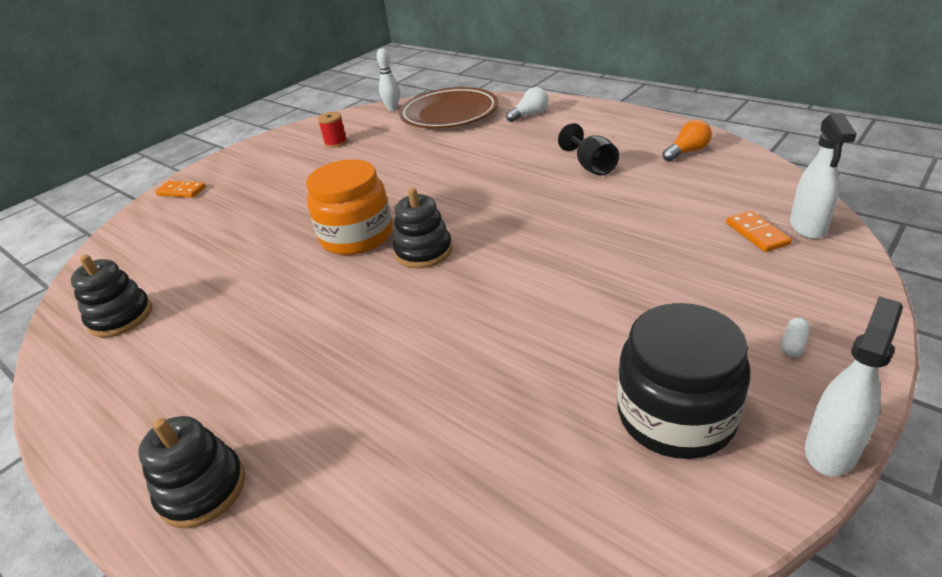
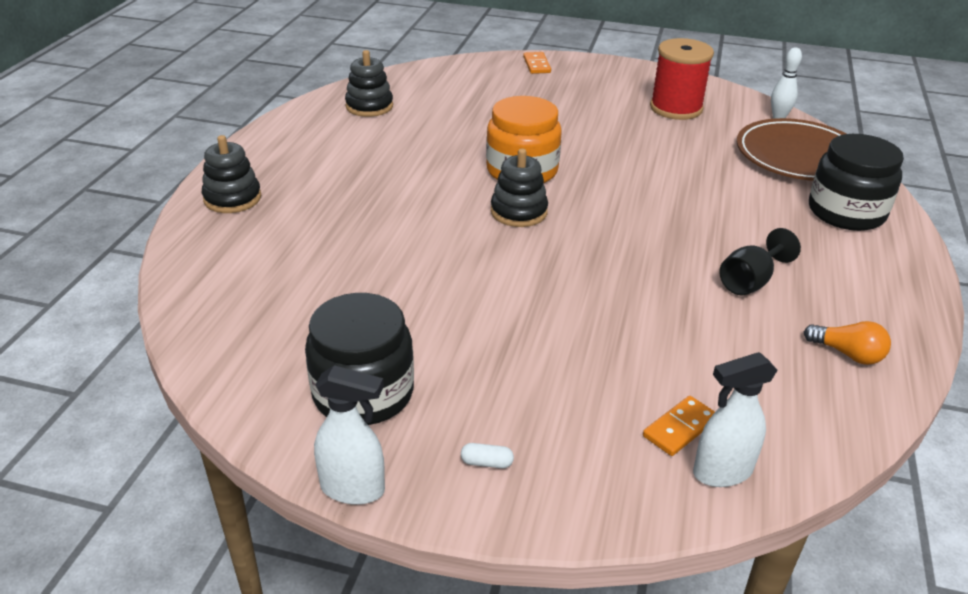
camera: 60 degrees right, 0 degrees up
red spool [317,112,348,148] -> red spool [650,38,714,120], size x2.02
white light bulb [506,87,548,122] -> black jar [809,134,904,231]

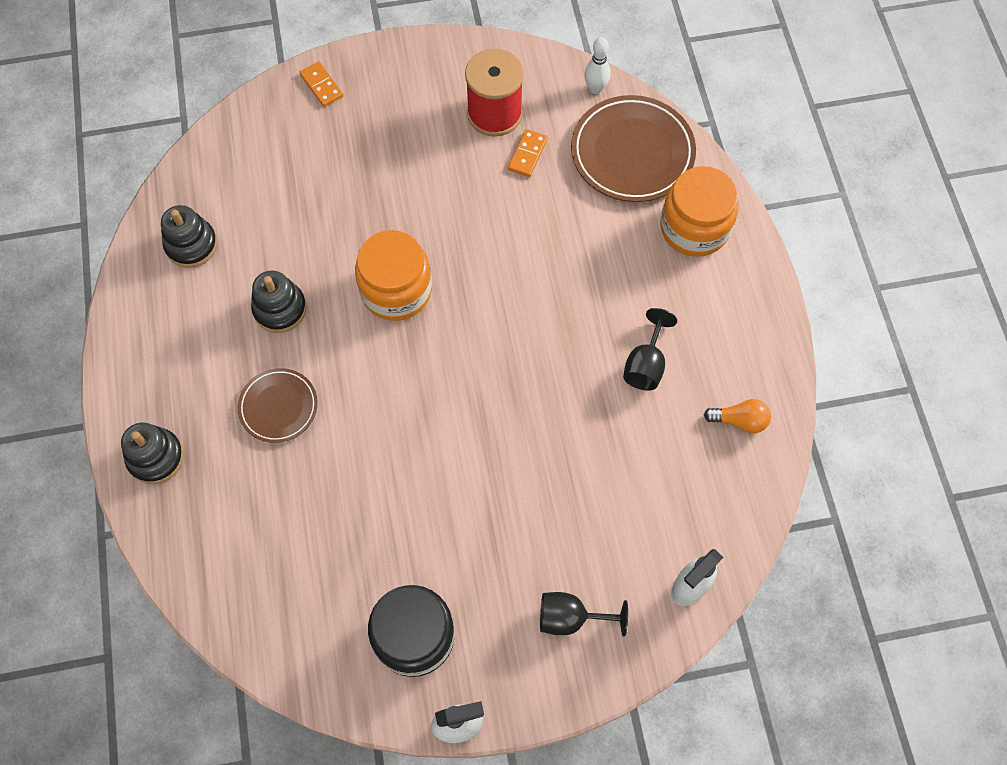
camera: 25 degrees left, 30 degrees up
white capsule [461,443,514,468] -> none
black stacking toy [491,148,548,227] -> black stacking toy moved to [251,270,307,333]
orange domino [643,396,715,456] -> orange domino moved to [508,129,548,177]
black jar [809,134,904,231] -> orange jar [660,166,739,257]
none -> brown plate [238,368,318,443]
none -> black goblet [540,592,628,637]

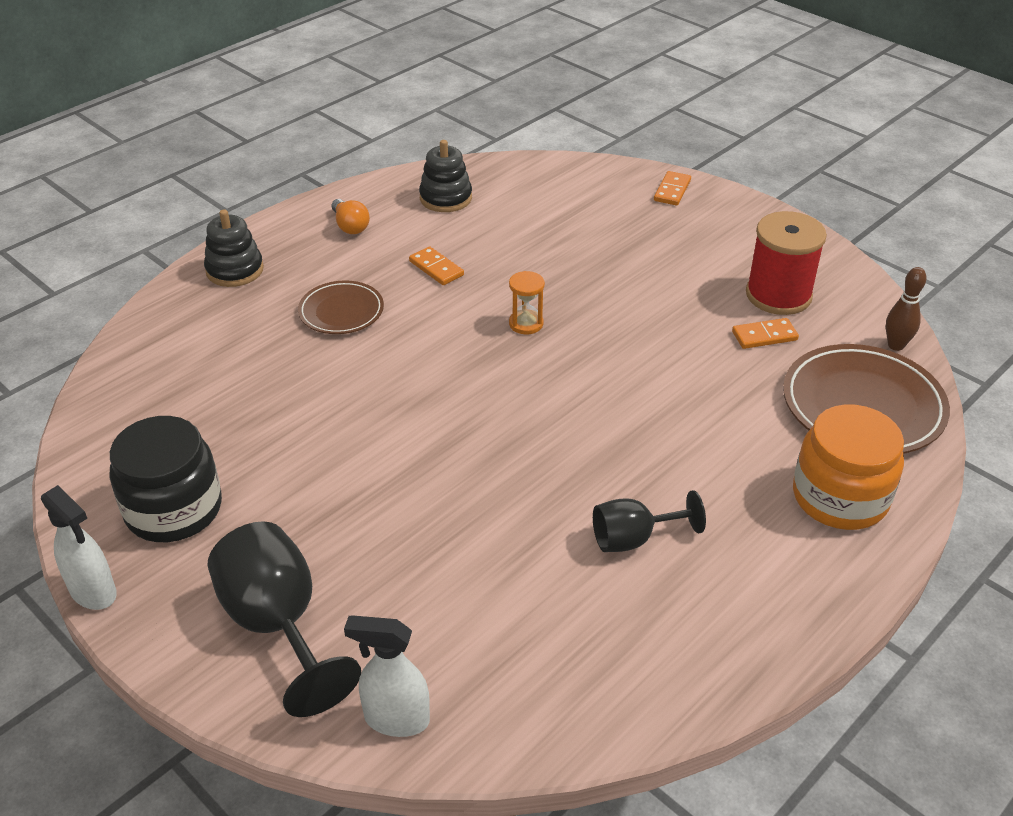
camera: 55 degrees right, 25 degrees down
black stacking toy [251,270,307,333] -> orange domino [409,246,464,285]
orange jar [355,230,432,321] -> orange hourglass [509,271,545,334]
black goblet [540,592,628,637] -> black goblet [207,521,361,717], size x1.66
white bowling pin [585,37,610,94] -> brown bowling pin [886,267,926,351]
orange light bulb [704,399,771,433] -> orange light bulb moved to [332,199,370,234]

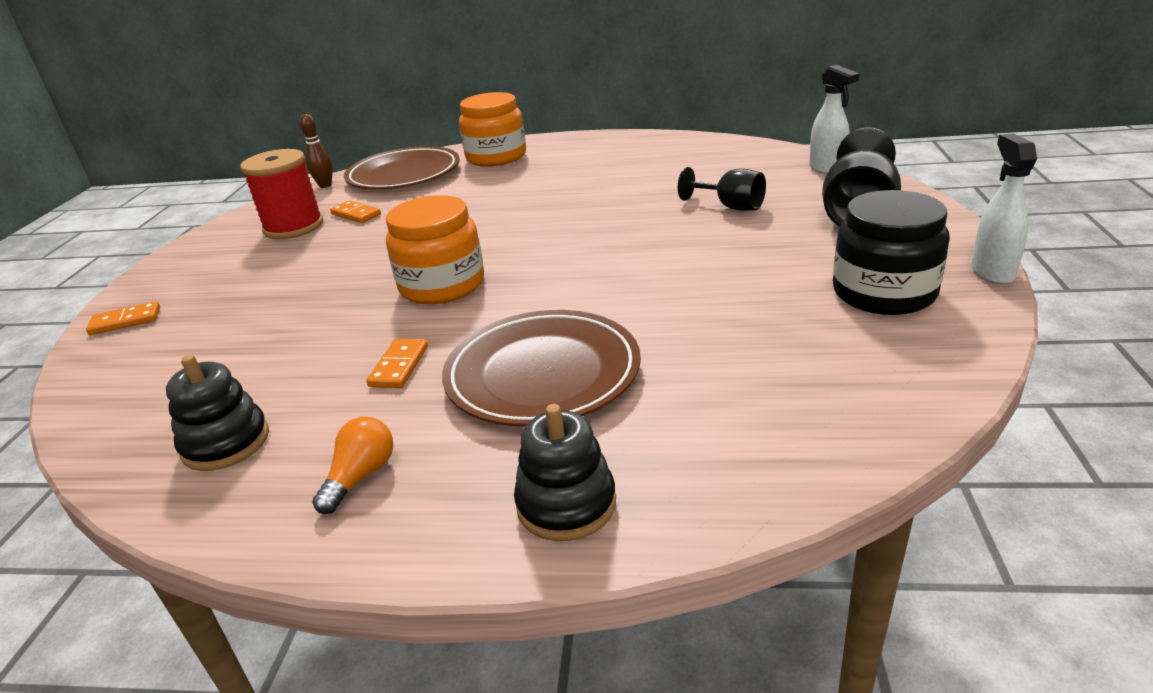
camera: 125 degrees left, 10 degrees down
brown plate [298,281,384,334] -> brown plate [442,310,641,426], size x1.72
orange hourglass [509,271,545,334] -> orange jar [386,195,484,304]
black goblet [593,490,706,552] -> black goblet moved to [678,167,766,211]

